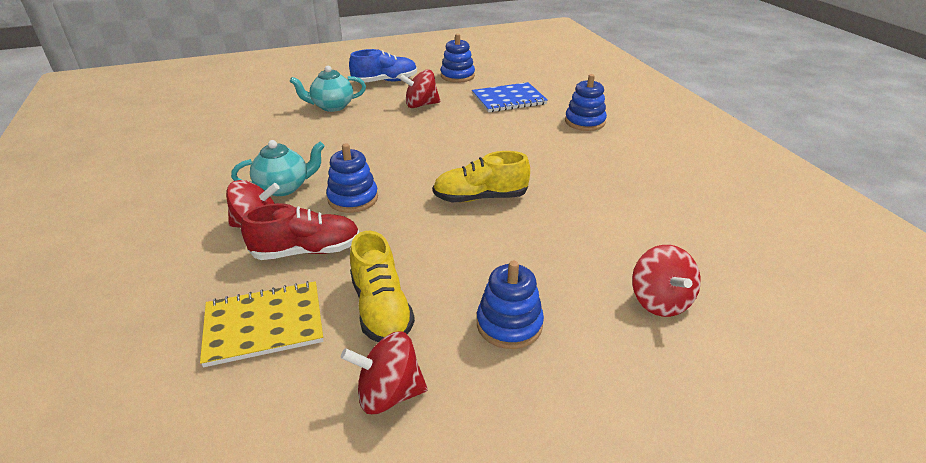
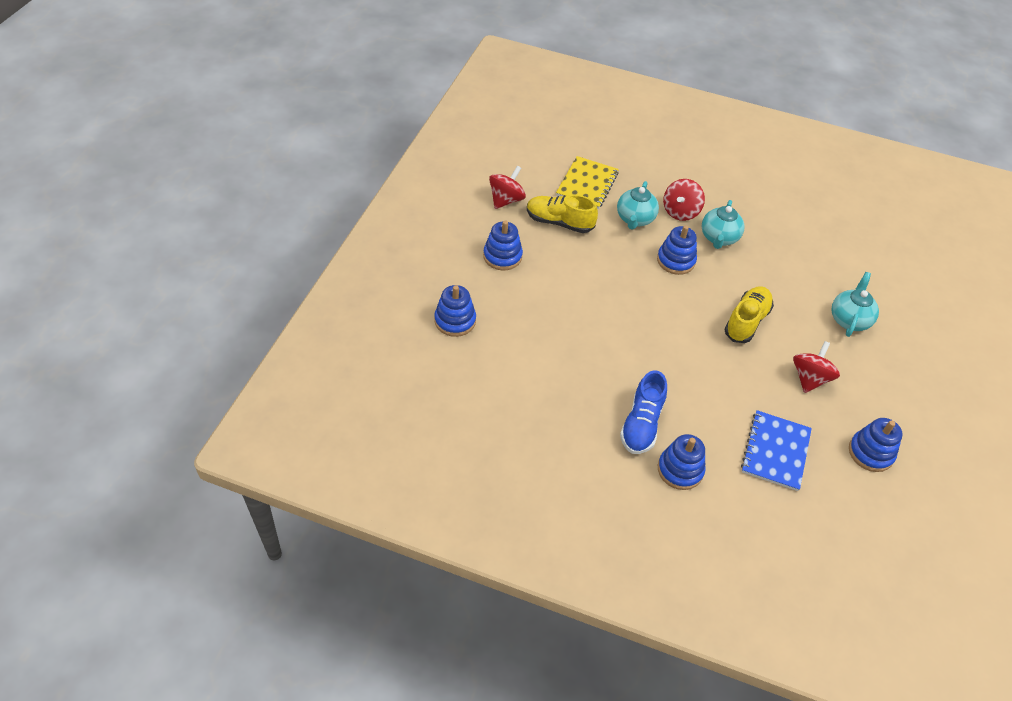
camera: 125 degrees right, 15 degrees up
red shoe [241,203,360,260] -> turquoise teapot [617,181,659,230]
blue shoe [349,49,417,83] -> blue shoe moved to [620,370,667,454]
yellow shoe [433,151,530,202] -> yellow shoe moved to [724,286,774,343]
red spinning top [632,245,701,317] -> blue stacking toy [434,285,476,337]

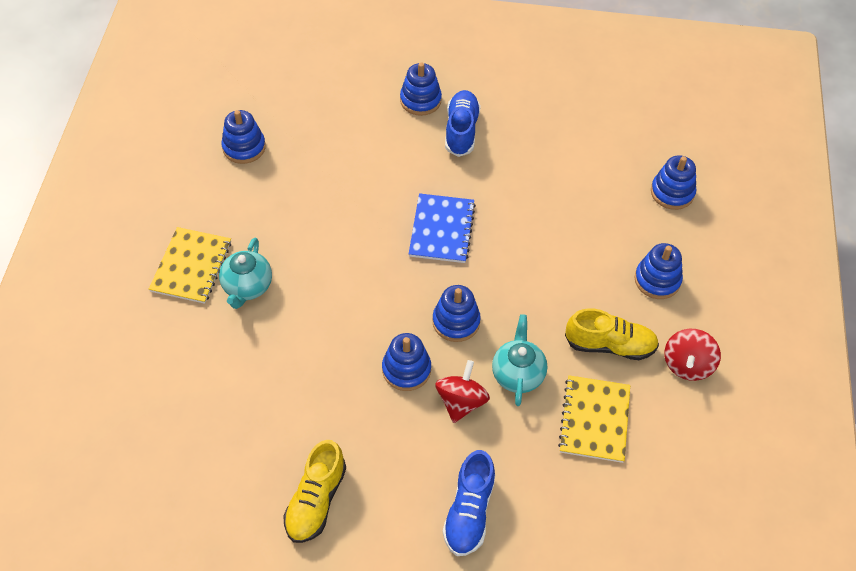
camera: 170 degrees right, 5 degrees up
turquoise teapot [702,200,745,249] -> blue stacking toy [382,333,431,391]
yellow shoe [724,286,774,343] -> yellow shoe moved to [283,440,346,543]
blue notebook [741,410,812,491] -> blue notebook moved to [409,193,476,263]
red spinning top [793,341,840,393] -> none
none -> yellow notebook [149,227,232,304]
none -> blue shoe [443,450,495,556]

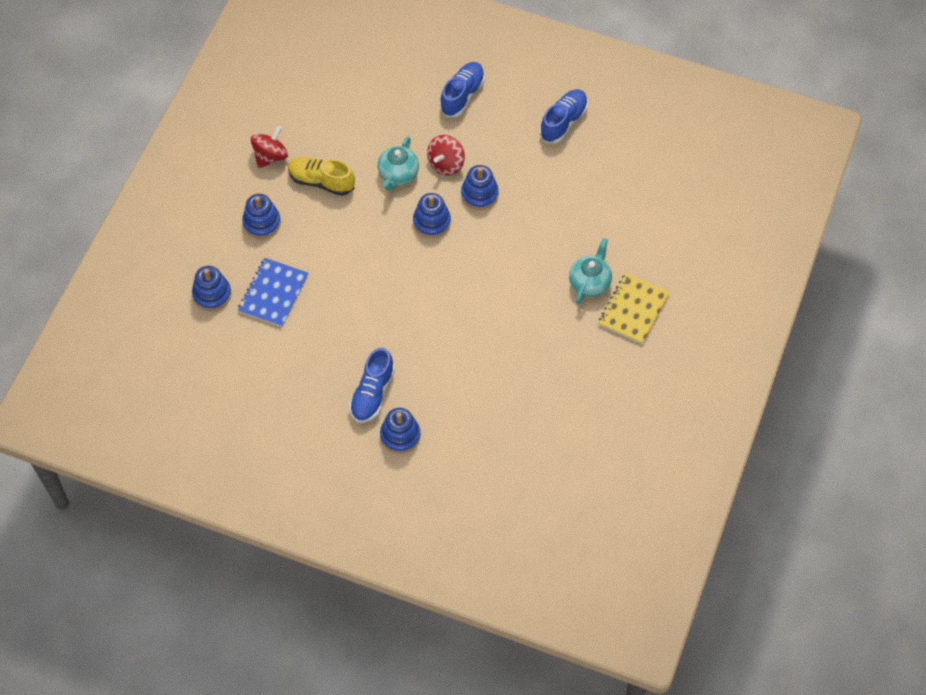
camera: 165 degrees left, 5 degrees up
blue stacking toy [221,110,266,164] -> none
yellow shoe [283,440,346,543] -> blue shoe [540,89,588,143]
blue notebook [409,193,476,263] -> blue notebook moved to [238,258,308,327]
yellow notebook [558,375,630,463] -> none

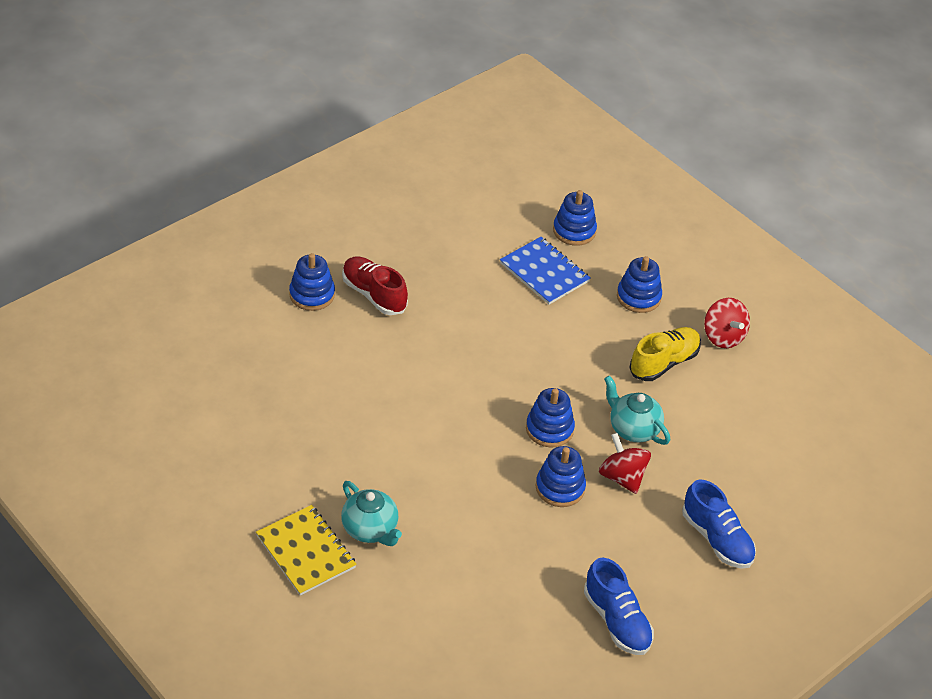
camera: 115 degrees right, 15 degrees down
blue shoe [349,348,395,423] -> red shoe [342,257,408,315]

